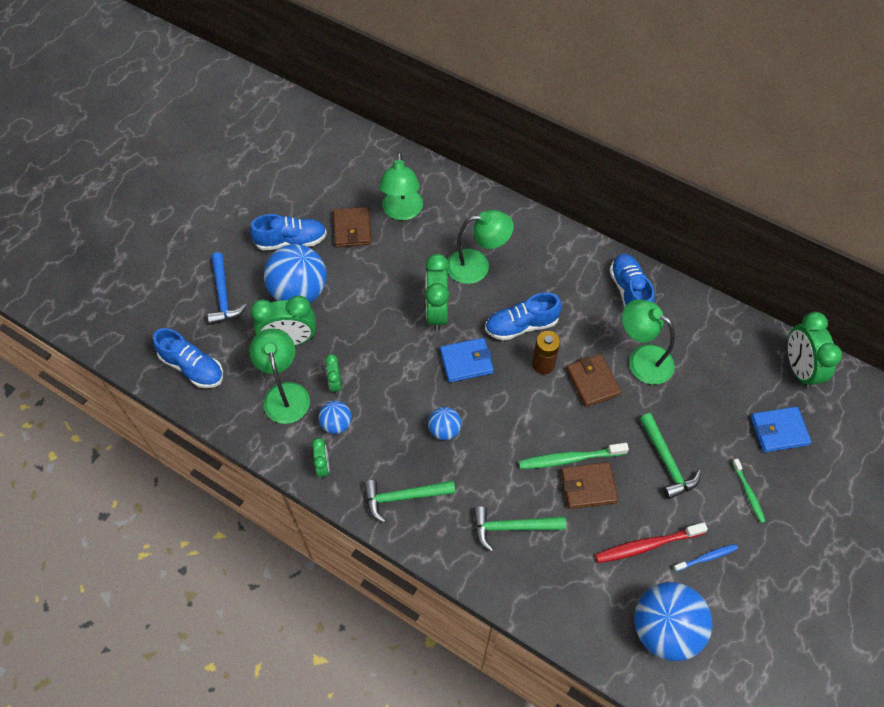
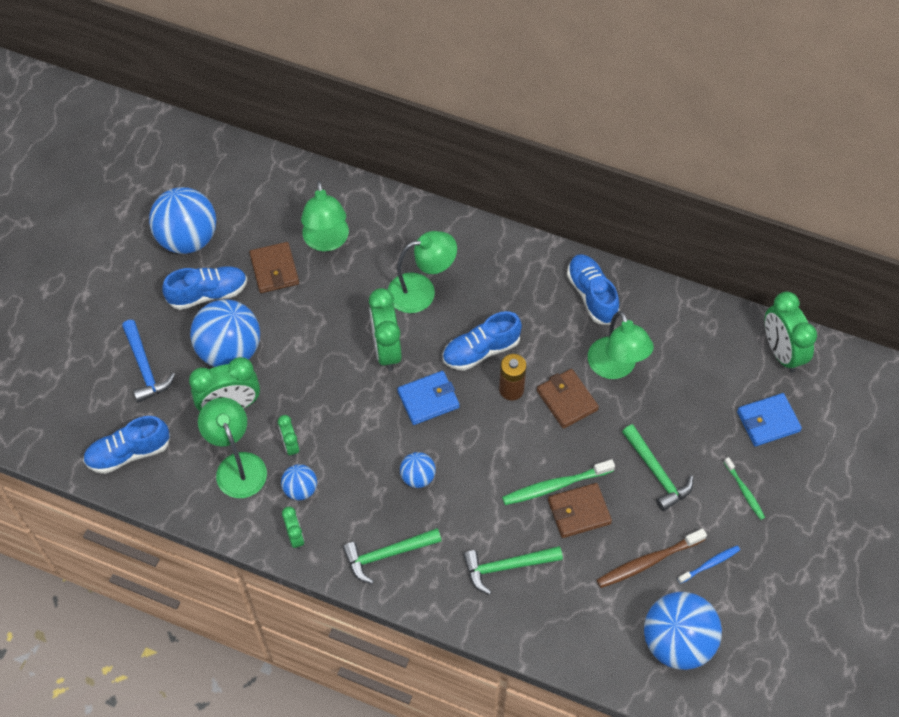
camera: 10 degrees left, 0 degrees up
blue shoe [153,328,223,388] -> blue shoe turned 135 degrees clockwise [83,416,170,474]
red toothbrush [595,522,708,563] -> brown toothbrush [597,528,707,588]
green lamp [622,299,675,385] -> green lamp turned 135 degrees counterclockwise [588,311,654,379]
none -> blue ball [149,187,216,254]

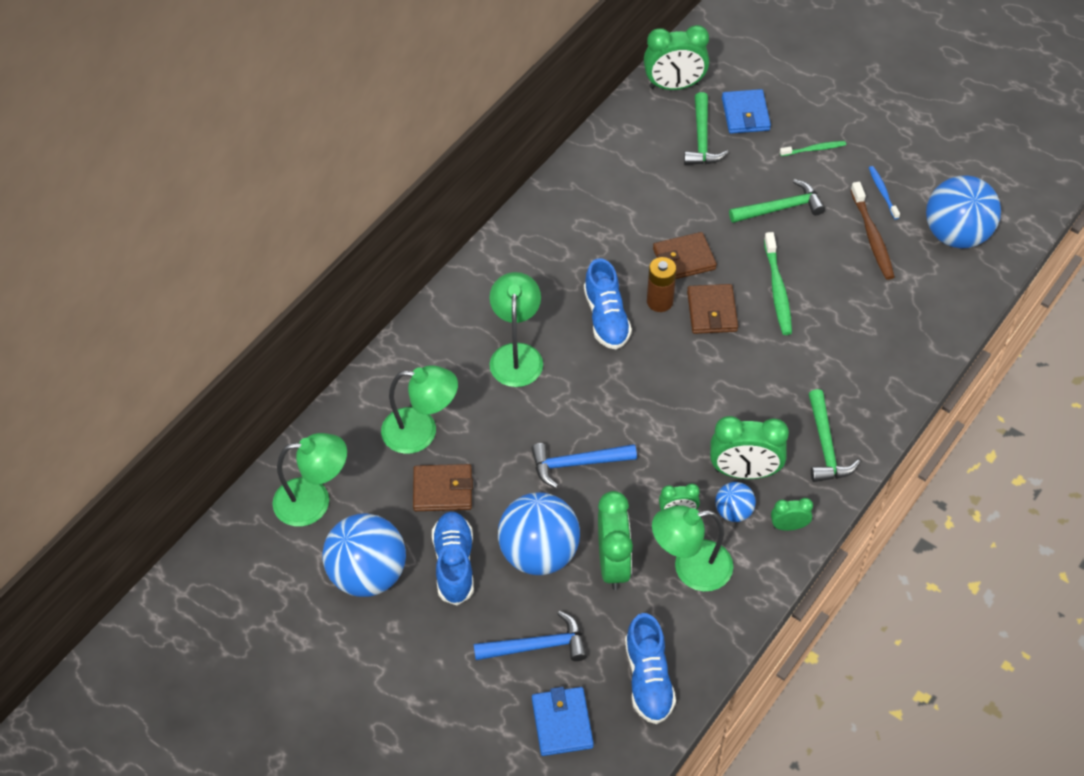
camera: 75 degrees left, 5 degrees down
green clock [369,288,402,371] -> green clock moved to [710,416,789,479]
blue wallet [397,371,460,425] -> blue wallet moved to [532,687,594,756]
blue ball [400,452,436,488] -> none
green hammer [463,546,563,595] -> green hammer moved to [684,92,729,165]
brown wallet [548,483,612,538] -> brown wallet moved to [687,284,738,334]
blue shoe [567,254,619,325] -> none
green lamp [588,311,654,379] -> green lamp moved to [272,433,347,527]
none -> blue hammer [531,443,637,488]

